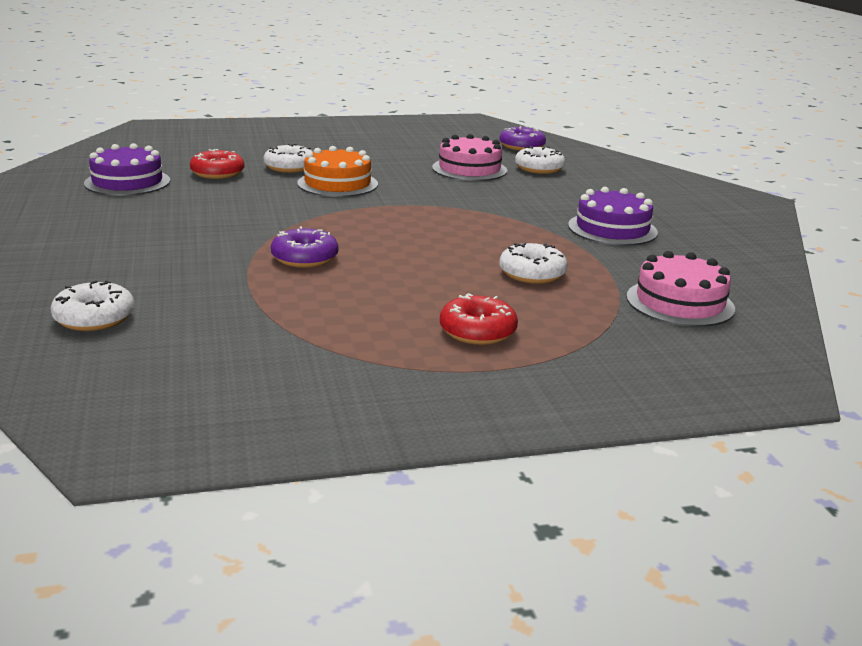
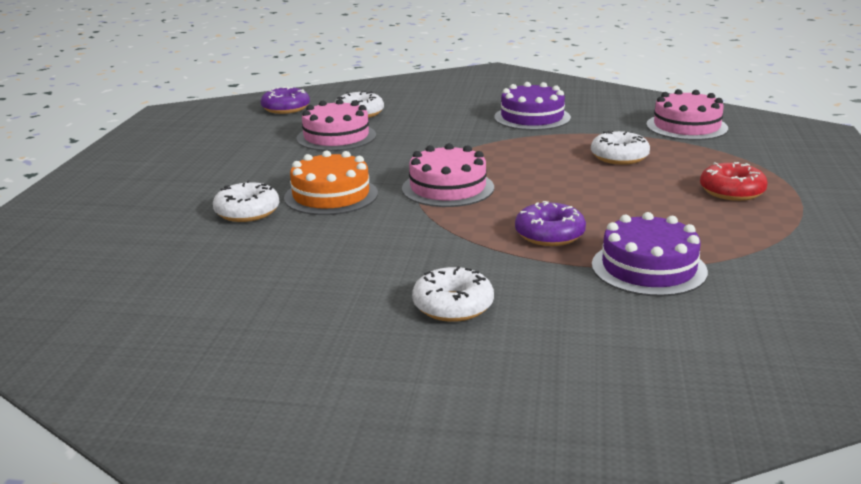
camera: 65 degrees left, 0 degrees up
white donut [51,280,135,331] -> white donut moved to [412,266,494,322]
purple cake [84,143,170,196] -> purple cake moved to [592,212,708,297]
red donut [190,149,245,179] -> none
none -> pink cake [402,143,494,207]

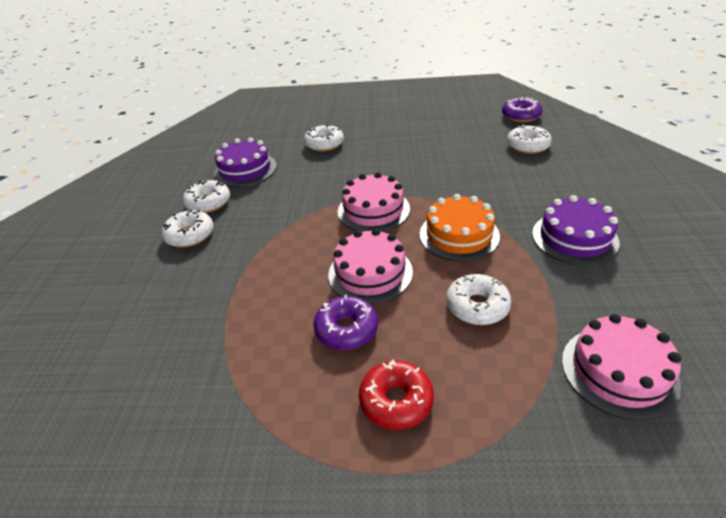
camera: 85 degrees right, 15 degrees up
orange cake [284,150,378,215] -> orange cake moved to [420,194,500,262]
pink cake [296,99,376,151] -> pink cake moved to [328,229,413,304]
purple donut [515,201,586,246] -> purple donut moved to [313,294,378,350]
purple cake [592,212,708,297] -> purple cake moved to [214,137,277,187]
none -> white donut [183,180,230,213]

